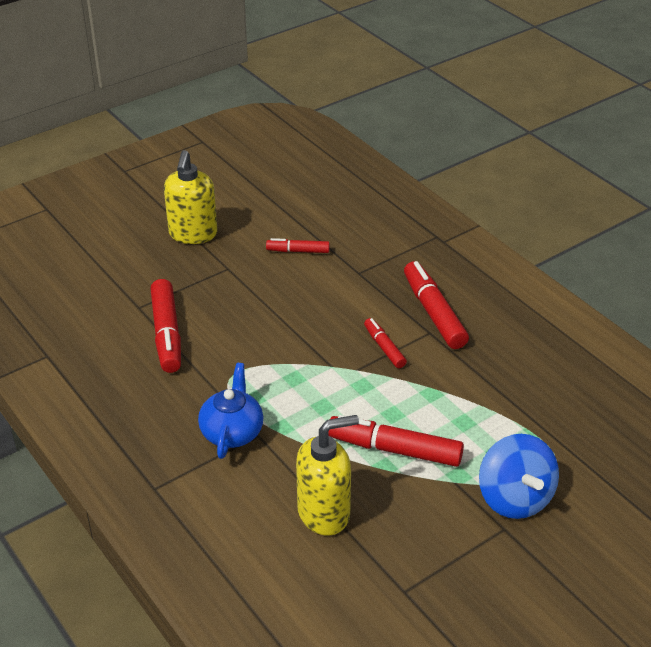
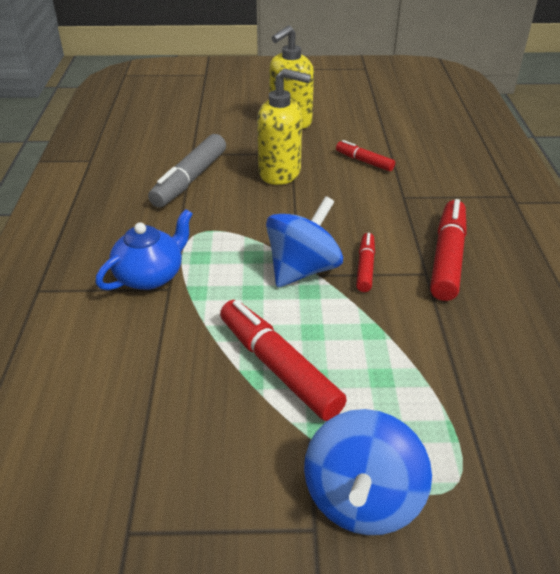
camera: 35 degrees right, 0 degrees up
red marker [150,279,181,373] -> grey marker [148,134,226,208]
yellow soap dispenser [296,415,359,535] -> yellow soap dispenser moved to [257,68,311,185]
none -> blue spinning top [266,196,343,287]

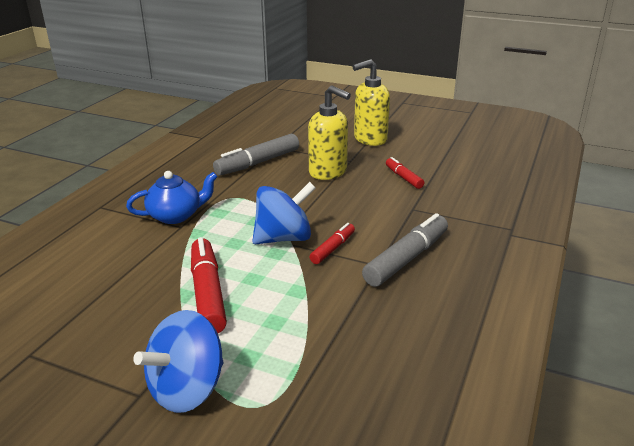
camera: 25 degrees right, 10 degrees down
red marker [430,199,467,301] -> grey marker [362,213,448,287]

